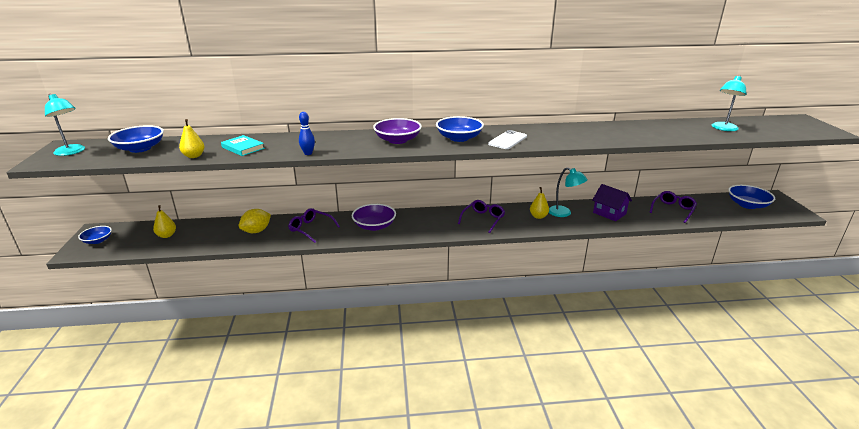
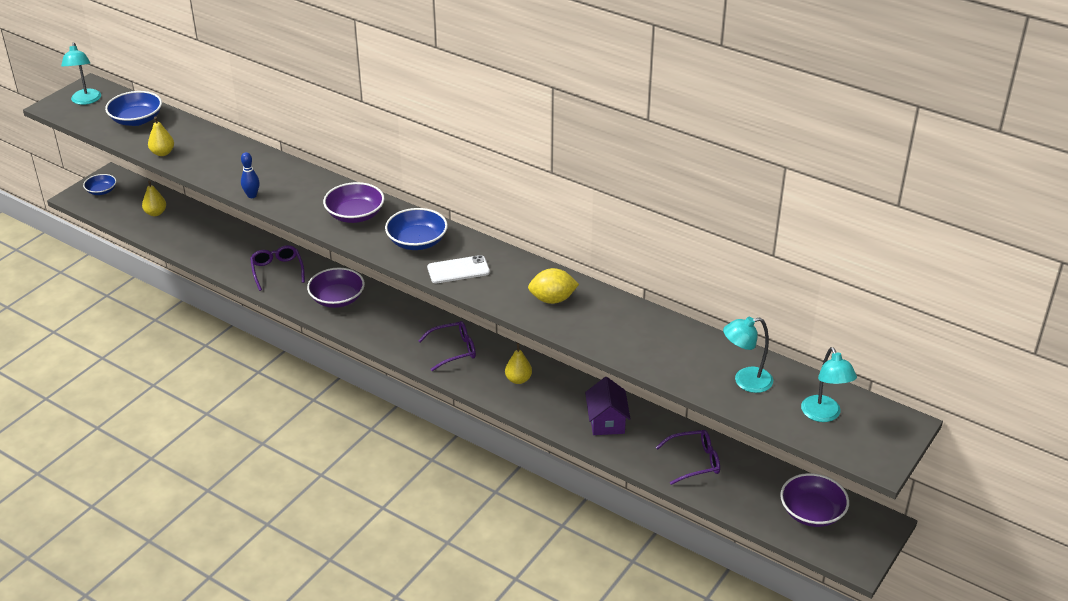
camera: 40 degrees right, 10 degrees up
turquoise book [221,135,265,156] -> none
yellow lemon [239,209,271,233] -> yellow lemon moved to [528,268,579,304]
turquoise lamp [549,167,588,217] -> turquoise lamp moved to [801,347,857,422]
blue bowl [728,185,775,209] -> purple bowl [780,473,849,527]

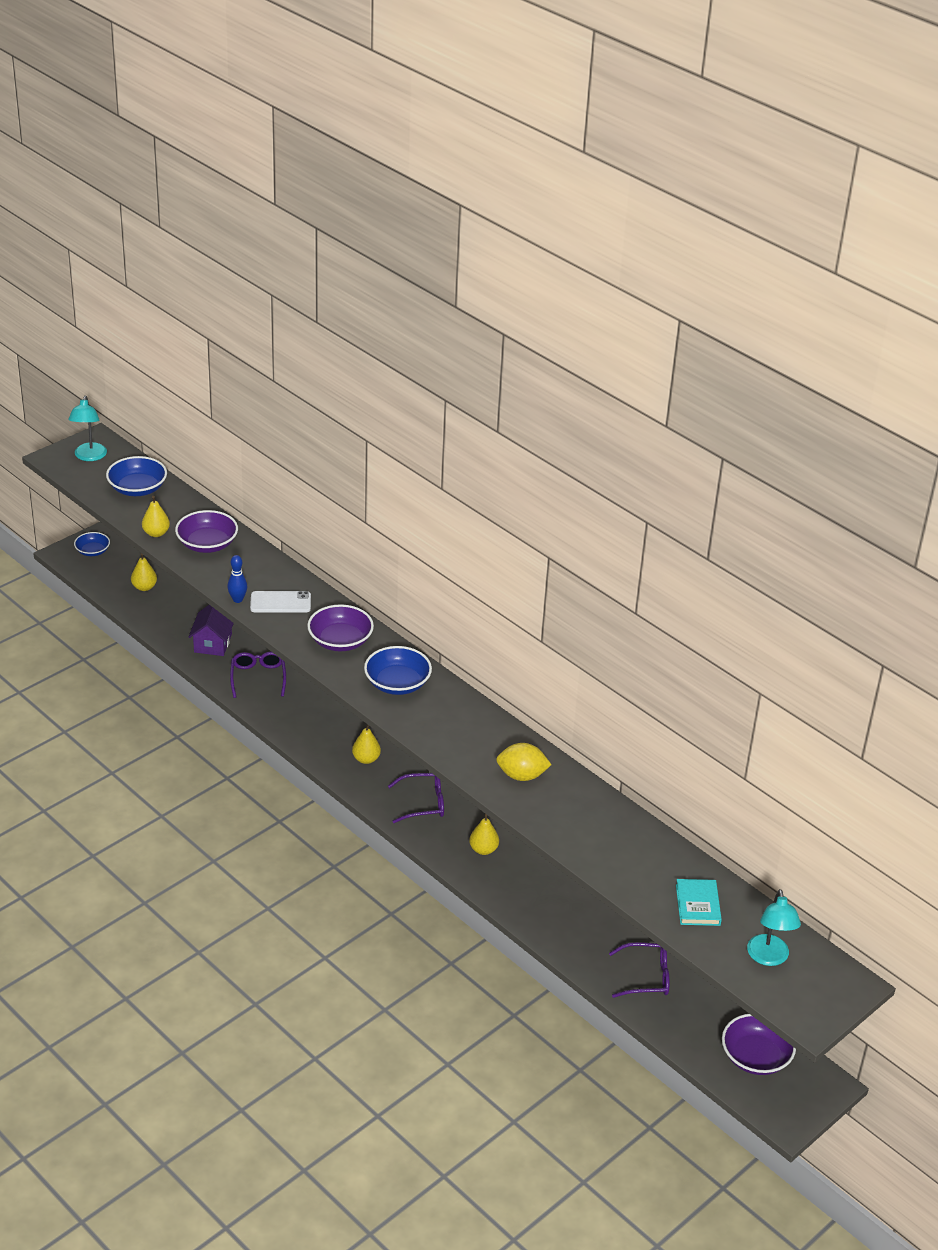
camera: 10 degrees right, 0 degrees up
purple bowl [307,268,365,308] -> purple bowl moved to [175,510,238,553]
white phone [427,255,490,283] -> white phone moved to [250,591,311,613]
purple house [585,377,630,435] -> purple house moved to [189,605,234,656]
turquoise lamp [723,317,773,393] -> turquoise book [676,879,722,926]
none -> yellow pear [352,725,381,764]

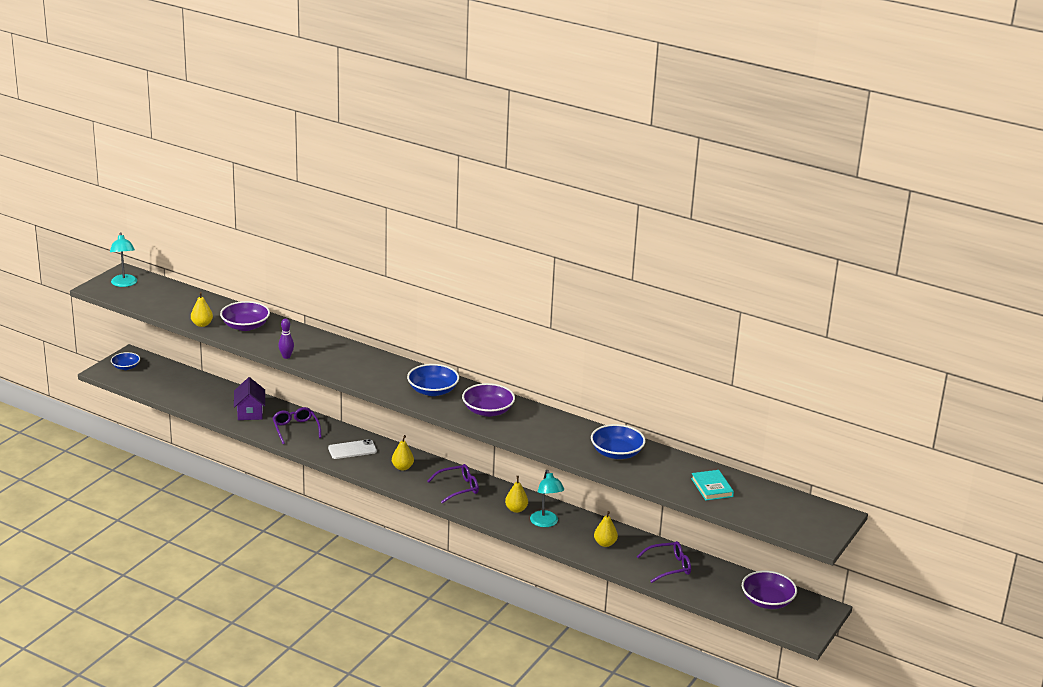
camera: 15 degrees left, 10 degrees down
blue bowl [106,456,167,496] -> blue bowl moved to [591,424,646,459]
yellow pear [131,553,157,591] -> yellow pear moved to [594,511,618,547]
blue bowling pin [227,555,247,603] -> purple bowling pin [278,318,294,359]
white phone [250,591,311,613] -> white phone moved to [328,439,377,459]
purple bowl [307,604,374,651] -> purple bowl moved to [462,383,515,417]
yellow lemon [496,743,552,781] -> none
turquoise lamp [747,889,801,966] -> turquoise lamp moved to [530,470,564,527]

